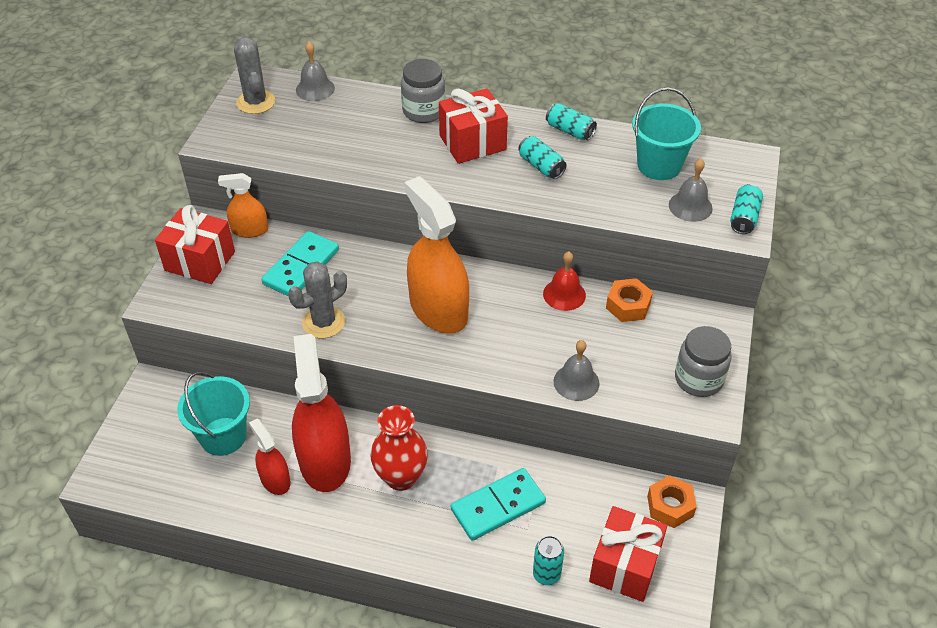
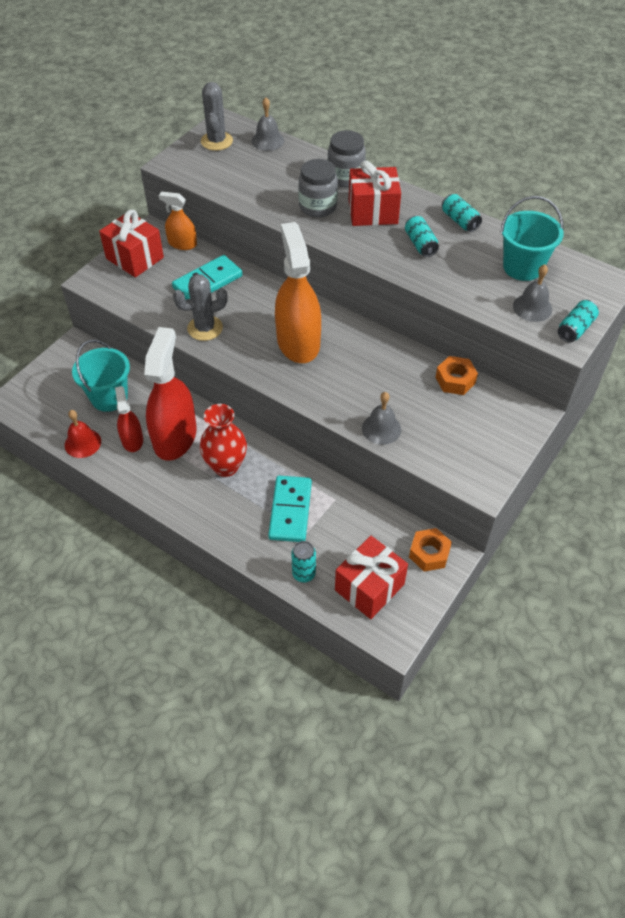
camera: 20 degrees right, 5 degrees up
turquoise domino [451,468,546,541] -> turquoise domino turned 75 degrees counterclockwise [268,476,312,542]
red bell [543,252,586,311] -> red bell moved to [65,410,101,458]
grey jar [675,326,732,397] -> grey jar moved to [298,159,338,217]

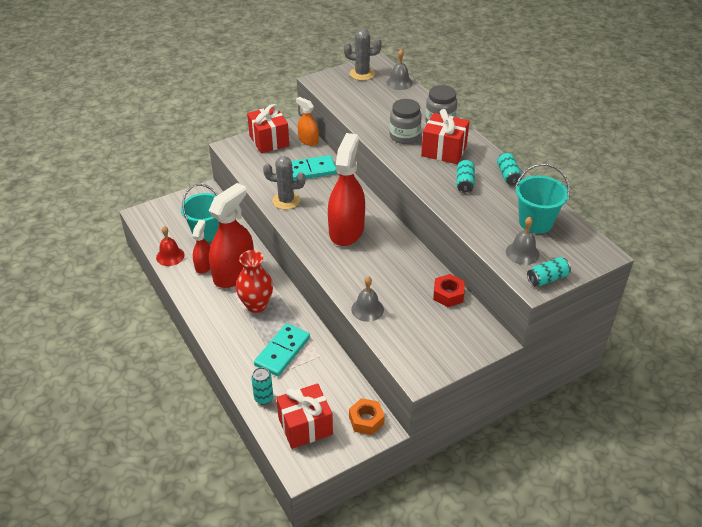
camera: 25 degrees right, 10 degrees down
grey cactus [201,82,233,151] -> grey cactus turned 75 degrees clockwise [344,29,382,81]
orange spray bottle [275,222,321,363] -> red spray bottle [328,133,365,246]
orange nut [435,356,478,395] -> red nut [433,274,465,307]

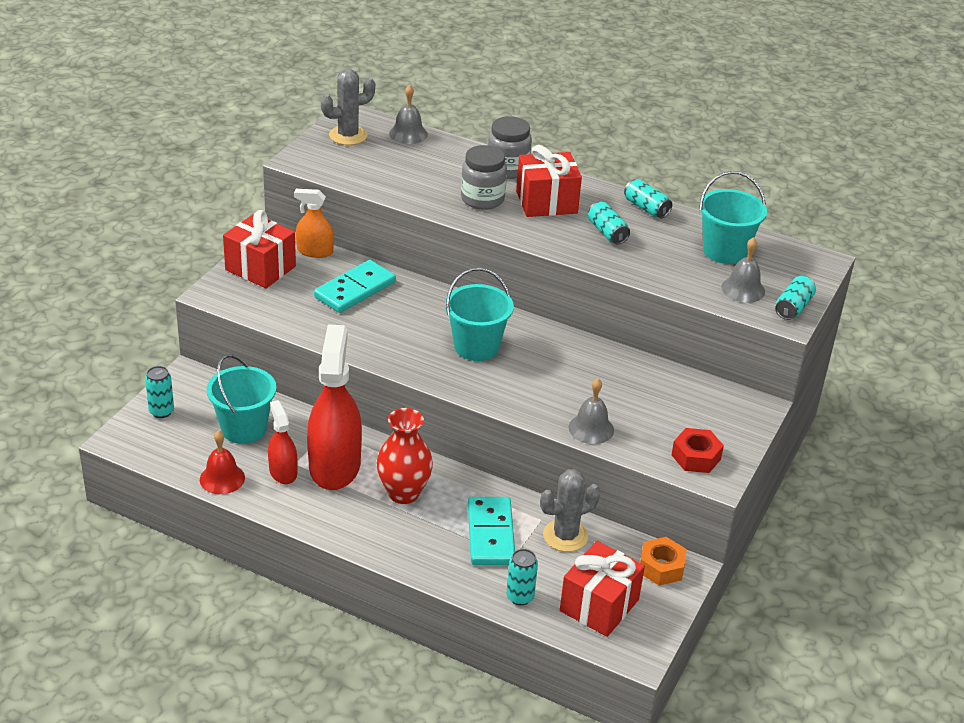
camera: 35 degrees left, 5 degrees down
grey cactus [263,156,305,210] -> grey cactus moved to [540,469,600,552]
red spray bottle [328,133,365,246] -> turquoise bucket [445,268,514,361]
red nut [433,274,465,307] -> red nut moved to [672,428,724,473]
none -> turquoise can [145,366,174,418]

